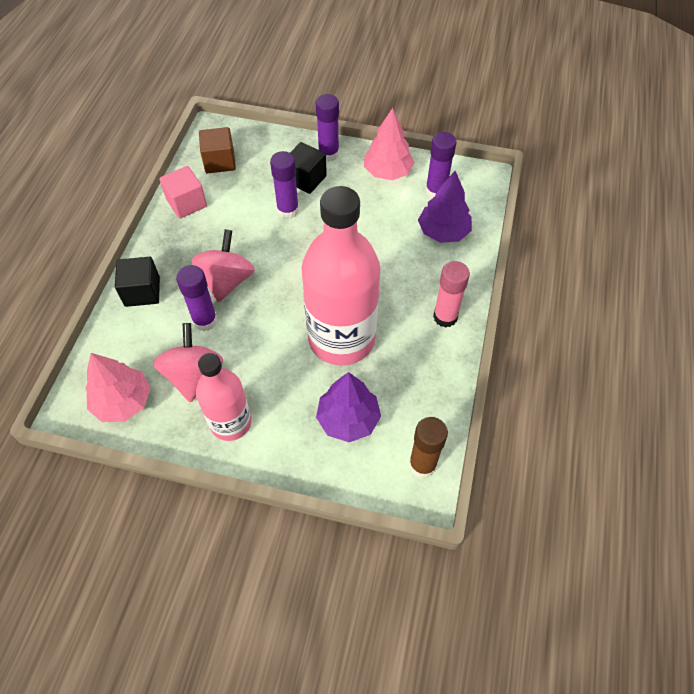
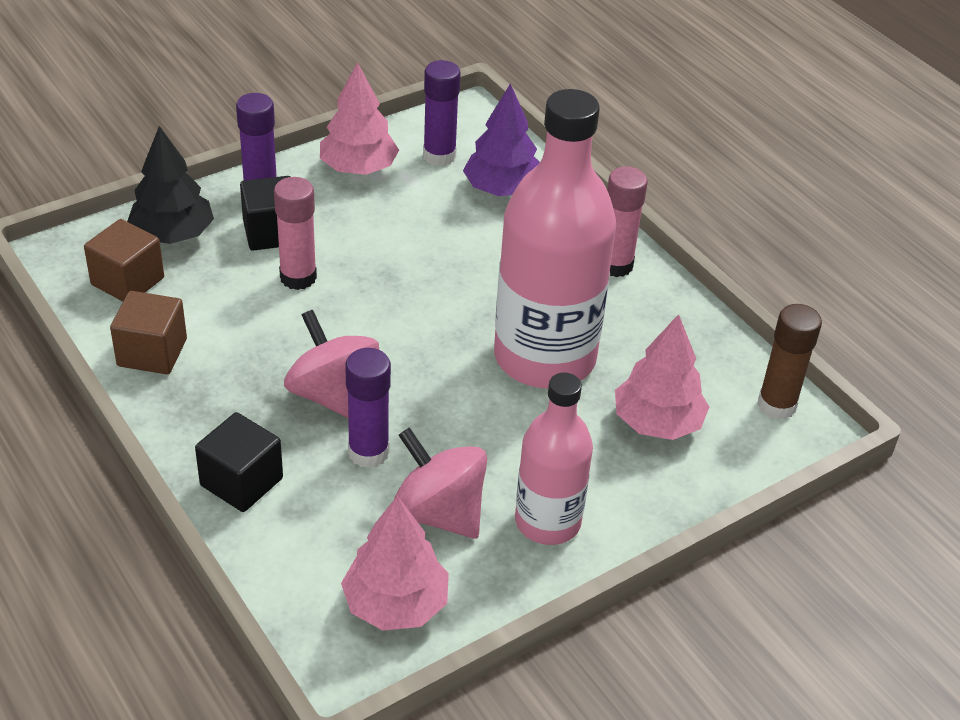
camera: 50 degrees left, 15 degrees down
pink cube [159,166,207,219] -> brown cube [110,291,187,374]
purple glue stick [270,151,299,219] -> pink glue stick [274,177,317,290]
purple tree [316,372,381,442] -> pink tree [615,314,709,440]
none -> black tree [127,126,214,244]

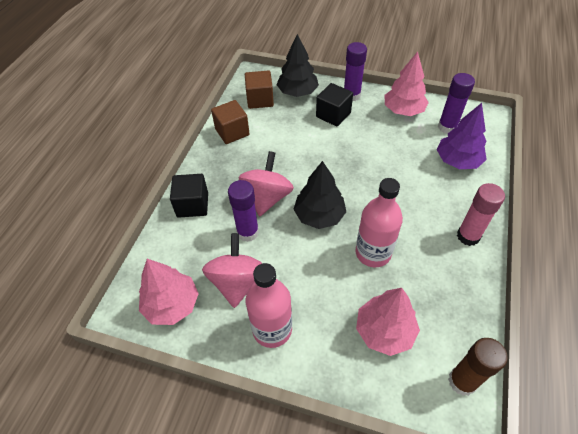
camera: 55 degrees right, 10 degrees up
pink glue stick [274,177,317,290] -> none
pink bottle [494,89,616,388] -> pink bottle [355,178,403,267], size x0.58
none -> black tree [293,161,346,229]

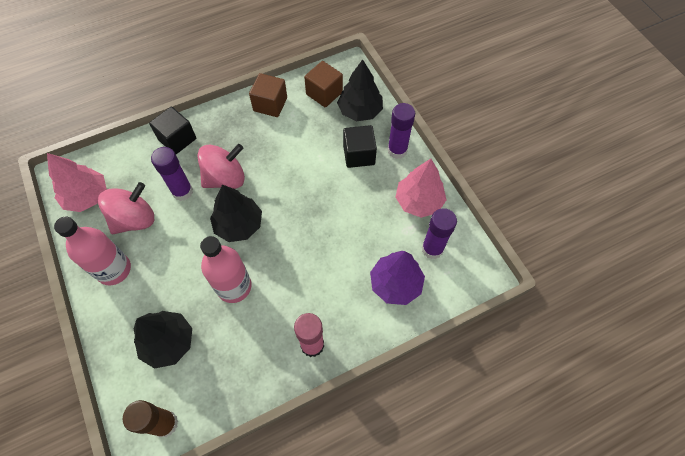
camera: 45 degrees right, 10 degrees up
pink tree [356,288,420,356] -> black tree [134,311,192,369]

